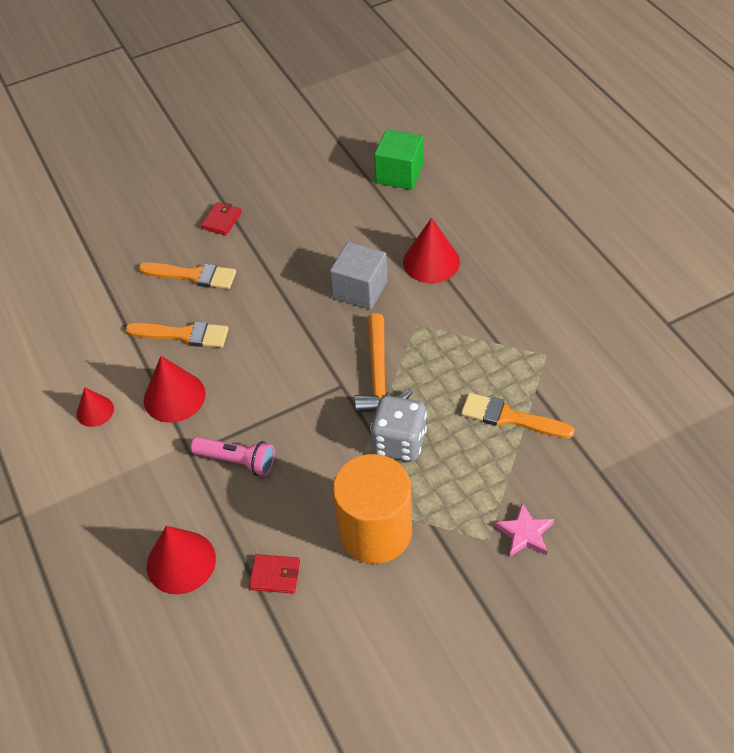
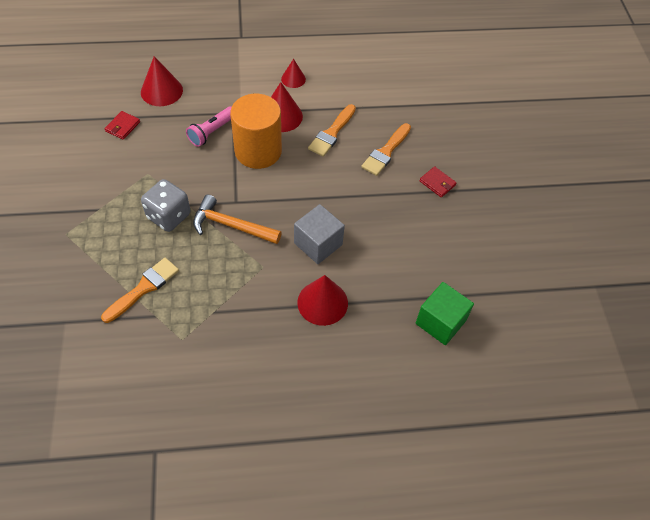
camera: 105 degrees right, 5 degrees up
orange cylinder [333,454,412,564] -> orange cylinder moved to [230,94,282,169]
pink star [494,503,554,556] -> none

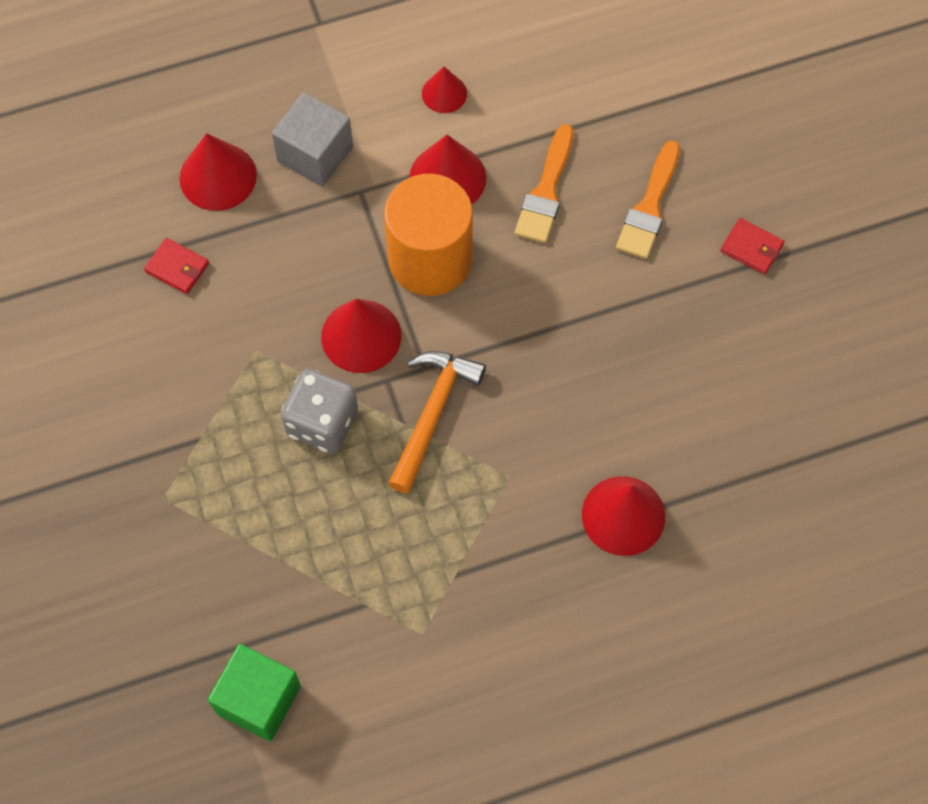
camera: 10 degrees left, 10 degrees up
orange brush [101,258,179,323] -> none
red wallet [105,111,140,140] -> red wallet turned 75 degrees counterclockwise [144,238,209,294]
pink flashlight [186,107,232,147] -> none
orange hammer [193,195,282,244] -> orange hammer turned 105 degrees clockwise [388,351,486,494]
grey cube [294,204,345,264] -> grey cube moved to [272,92,353,187]
green cube [416,282,474,345] -> green cube moved to [208,644,301,741]
none -> red cone [321,299,401,373]

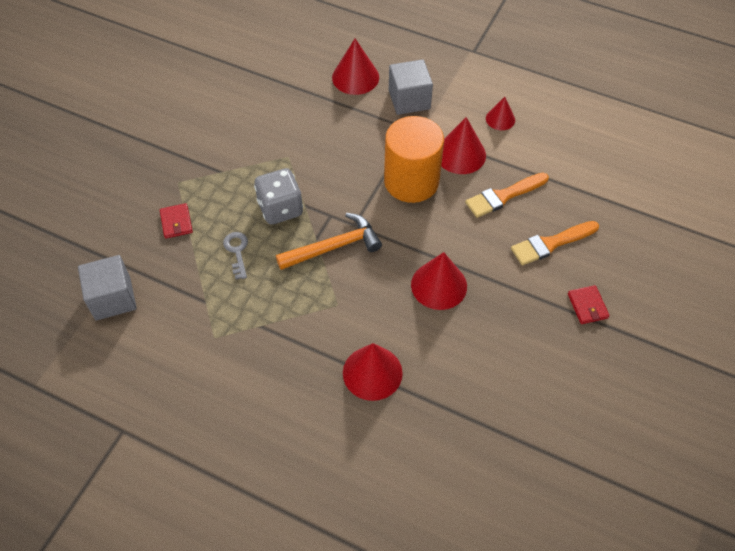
camera: 45 degrees right, 10 degrees down
red wallet [144,238,209,294] -> red wallet moved to [160,203,193,239]
green cube [208,644,301,741] -> grey cube [78,255,137,320]
red cone [321,299,401,373] -> red cone moved to [411,252,467,310]
none -> grey key [223,232,248,279]

